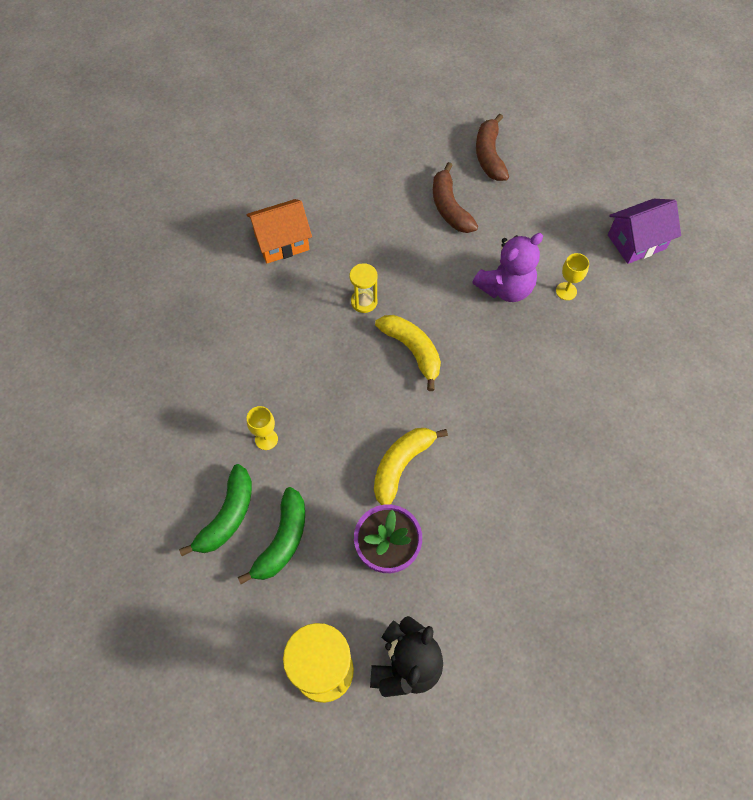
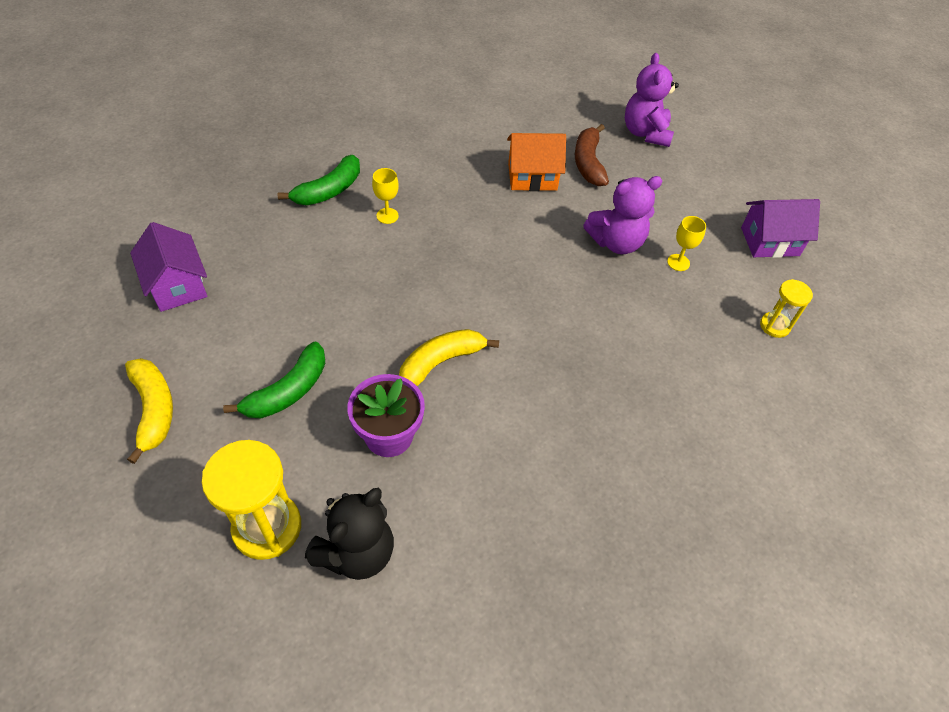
camera: 15 degrees right, 10 degrees down
green banana [179,464,252,556] -> green banana moved to [278,155,360,205]
orange house [246,199,312,263] -> orange house moved to [507,133,566,191]
yellow goblet [247,406,278,450] -> yellow goblet moved to [372,168,399,224]
yellow hourglass [350,263,378,313] -> yellow hourglass moved to [760,279,813,338]
yellow banana [375,315,441,391] -> yellow banana moved to [125,358,173,464]
brown banana [476,114,509,181] -> purple teddy bear [625,53,679,147]
none -> purple house [130,222,207,312]

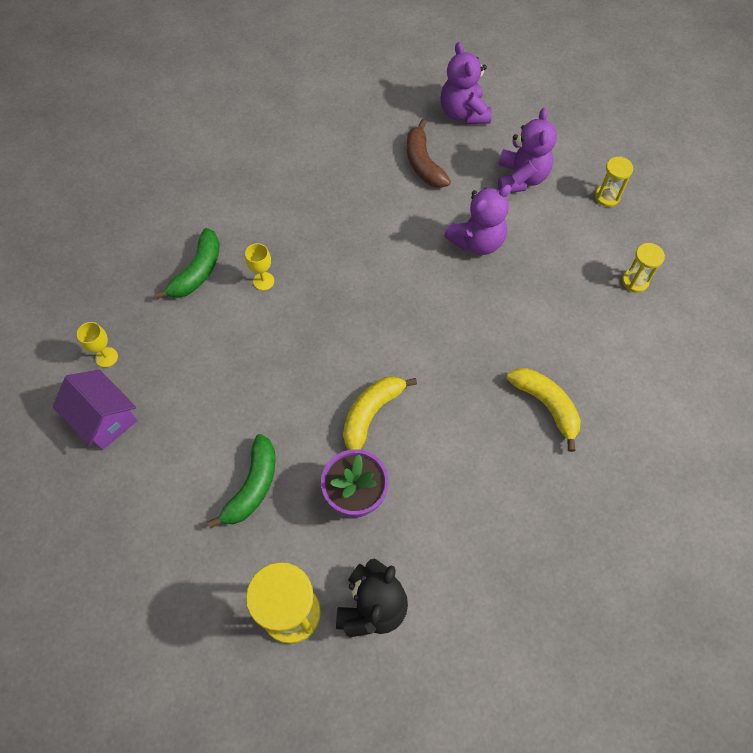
camera: 15 degrees left, 10 degrees up
yellow banana [125,358,173,464] -> yellow banana moved to [507,368,581,452]
orange house [507,133,566,191] -> none
yellow goblet [667,216,706,271] -> yellow goblet moved to [77,322,118,368]
purple house [741,199,820,258] -> yellow hourglass [595,157,633,207]
none -> purple teddy bear [498,108,557,193]

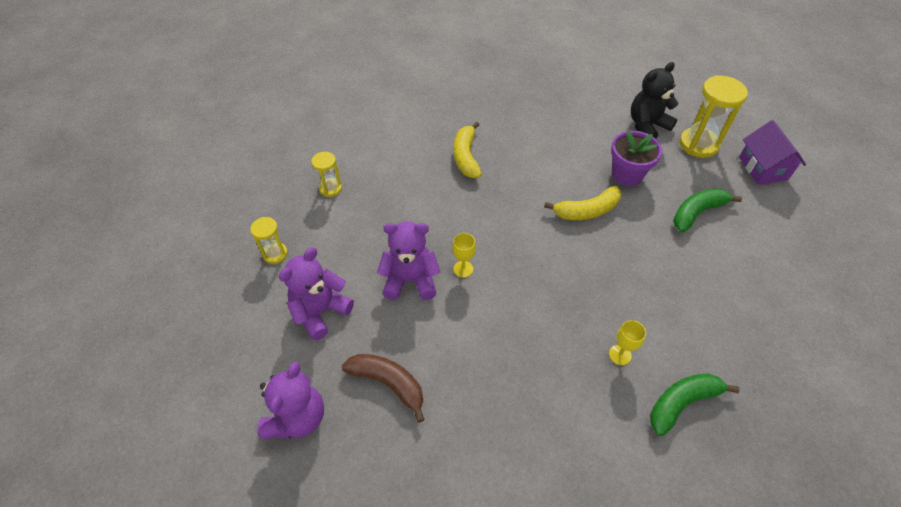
camera: 145 degrees left, 10 degrees down
purple house [53,370,137,450] -> purple house moved to [739,120,806,185]
yellow goblet [77,322,118,368] -> yellow goblet moved to [452,233,476,278]
brown banana [407,119,451,188] -> brown banana turned 75 degrees counterclockwise [342,354,425,423]

